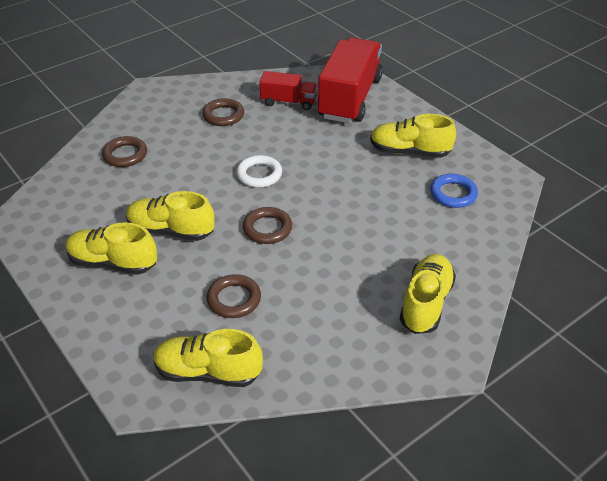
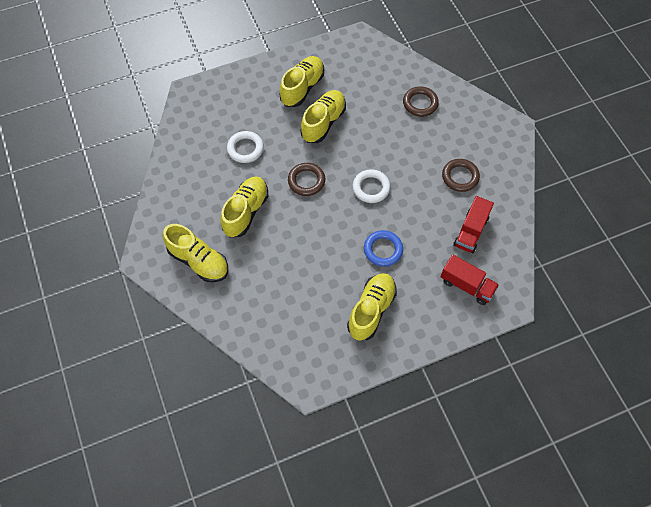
camera: 105 degrees right, 20 degrees up
yellow shoe [154,329,263,387] -> yellow shoe moved to [220,176,268,237]
brown ring [207,274,261,318] -> white ring [227,131,264,163]
red truck [318,38,383,123] -> red truck [440,255,499,305], size x0.52
blue ring [430,174,478,208] -> blue ring moved to [364,230,403,267]

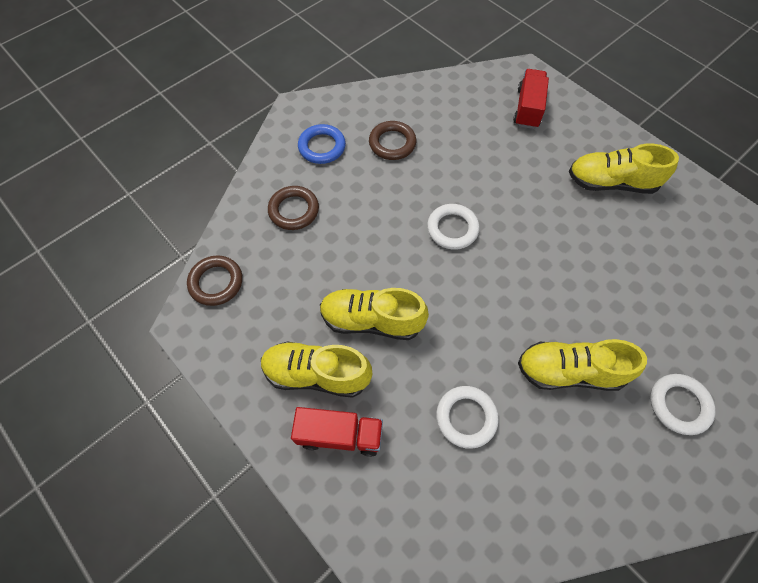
camera: 110 degrees left, 0 degrees up
yellow shoe [163,224,228,282] -> white ring [650,374,716,435]
brown ring [288,163,325,196] -> brown ring moved to [187,255,242,306]
blue ring [364,230,403,267] -> blue ring moved to [298,124,346,164]
red truck [453,196,494,253] -> red truck moved to [291,407,383,457]

